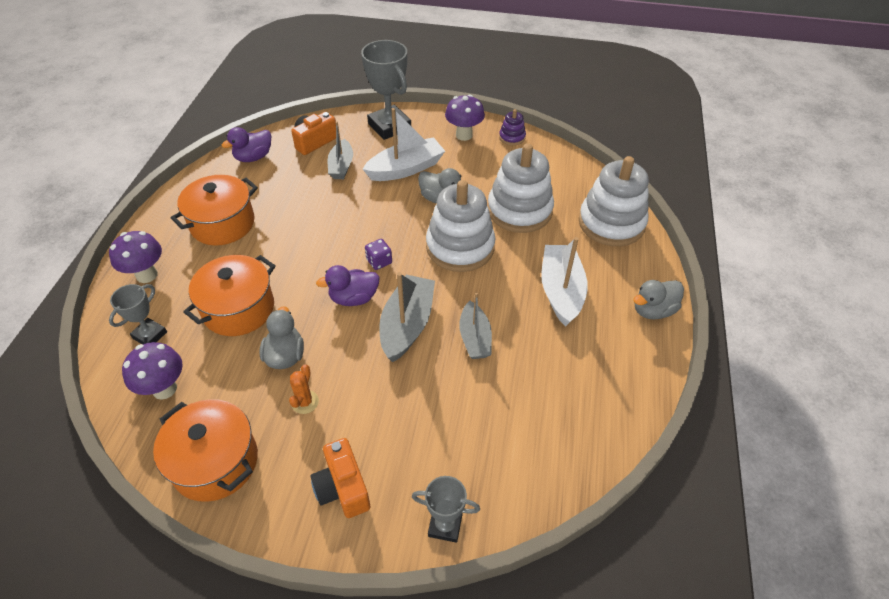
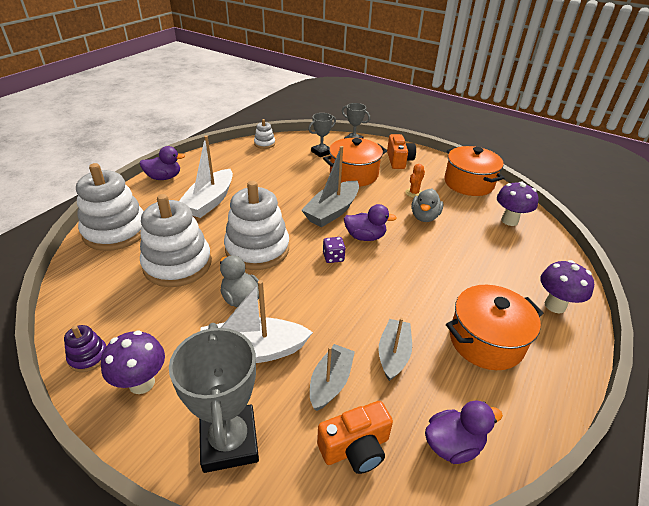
camera: 160 degrees left, 10 degrees down
grey trophy [109,284,167,345] -> grey trophy moved to [308,113,336,157]
orange pot [183,255,276,336] -> orange pot moved to [323,138,387,187]
grey boat [459,292,492,359] -> grey boat moved to [379,318,412,381]
grey duck [634,280,684,320] -> purple duck [140,146,185,180]
none -> white stacking toy [254,119,275,149]

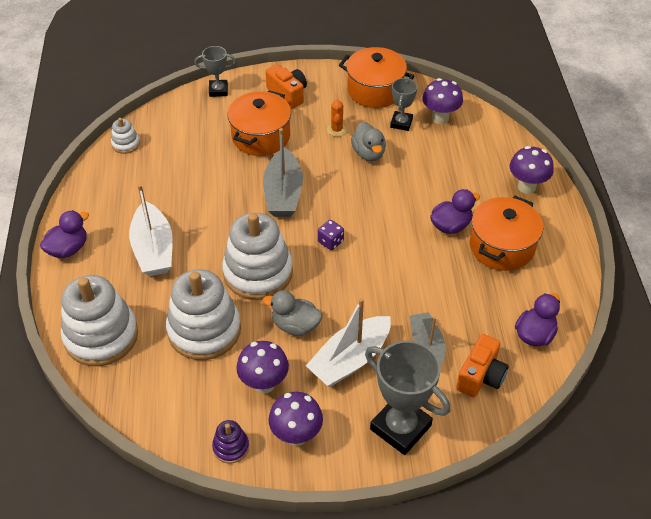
camera: 35 degrees left, 10 degrees up
grey trophy [308,113,336,157] -> grey trophy moved to [390,78,417,131]
purple duck [344,204,397,241] -> purple duck moved to [430,189,480,234]
grey boat [379,318,412,381] -> none
none -> purple mushroom [236,341,289,394]

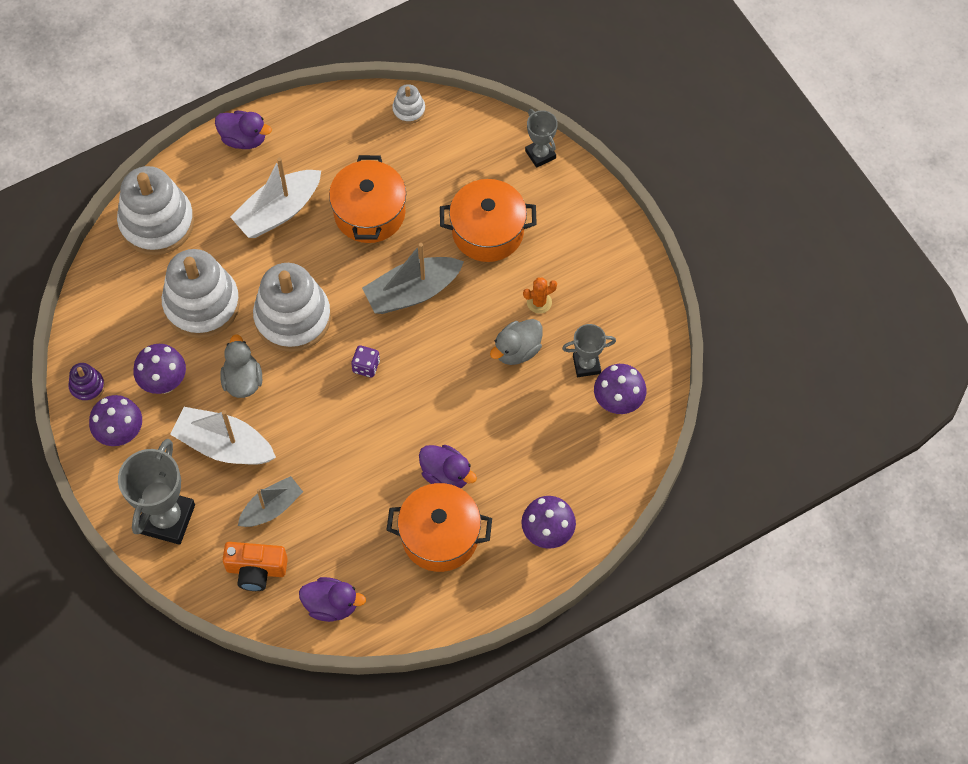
camera: 65 degrees right, 15 degrees up
orange camera [265,64,307,109] -> none
orange pot [339,47,414,108] -> orange pot moved to [329,155,406,243]

